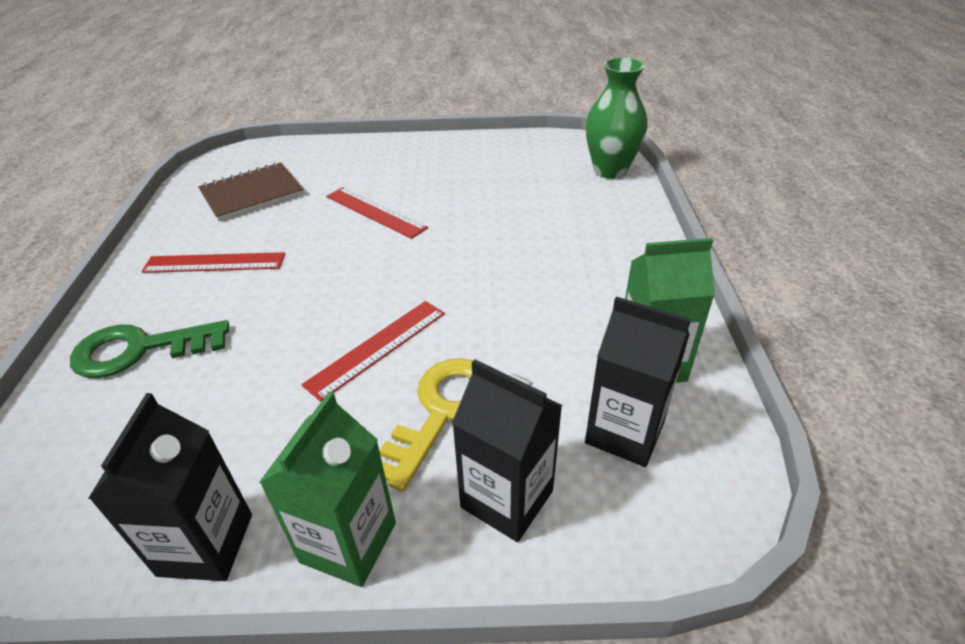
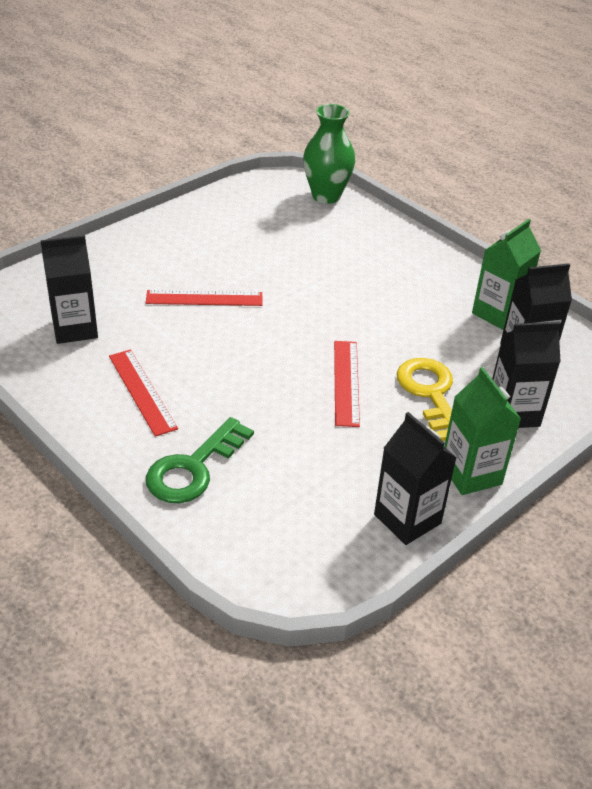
camera: 45 degrees left, 0 degrees up
red ruler [141,252,285,273] -> red ruler turned 75 degrees counterclockwise [109,350,178,437]
brown notebook [198,162,304,221] -> black carton [40,235,98,344]

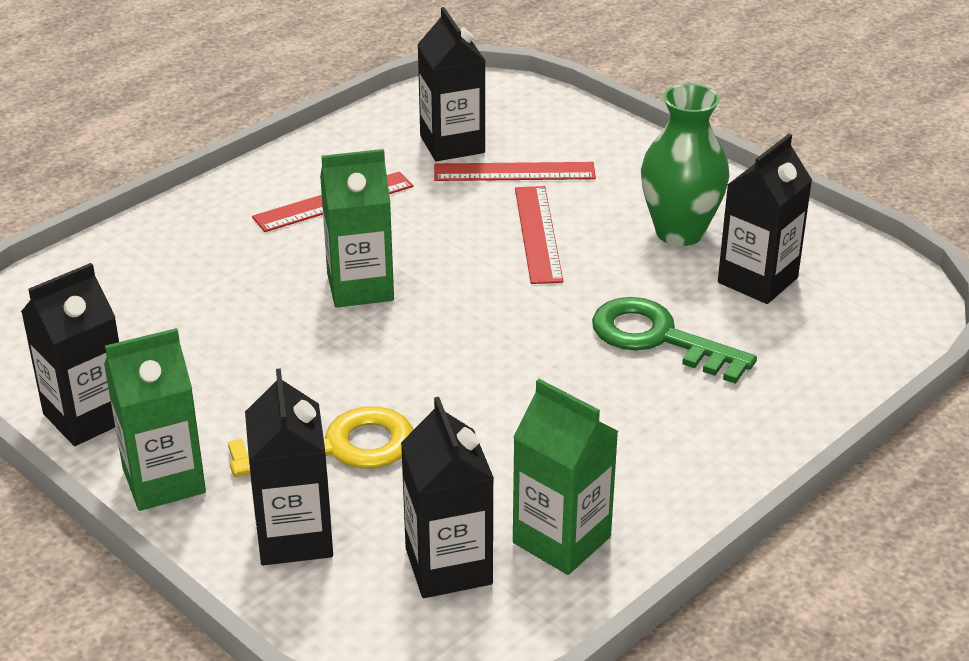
camera: 90 degrees right, 5 degrees down
green key [146,417,254,503] -> green key moved to [592,297,757,384]
green vase [303,104,355,204] -> green vase moved to [641,84,730,246]
red ruler [334,341,360,427] -> red ruler moved to [434,162,596,181]
none -> green carton [320,149,394,308]
none -> black carton [718,134,812,304]

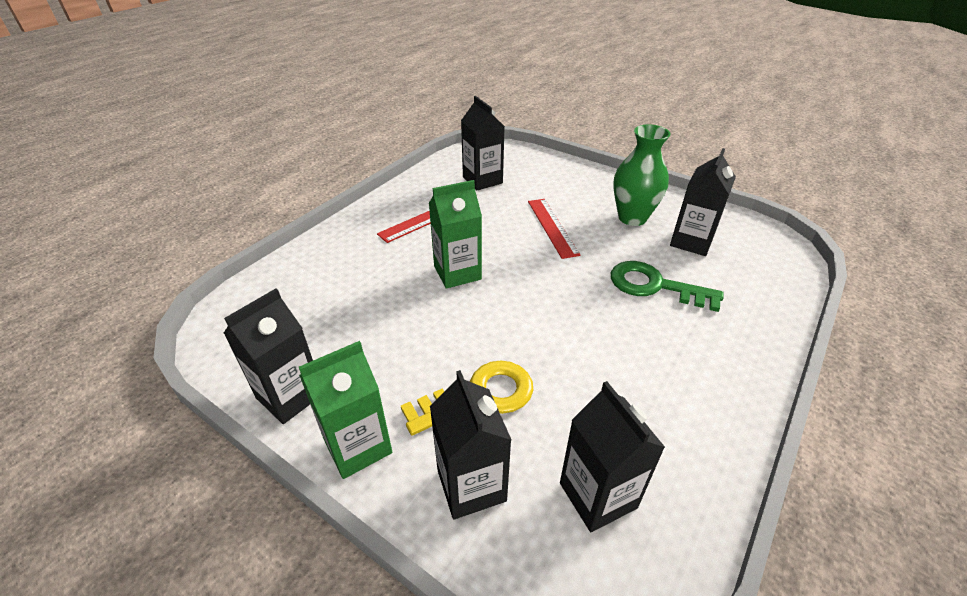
camera: 10 degrees left, 5 degrees up
red ruler [434,162,596,181] -> none
green carton [513,379,618,575] -> none

